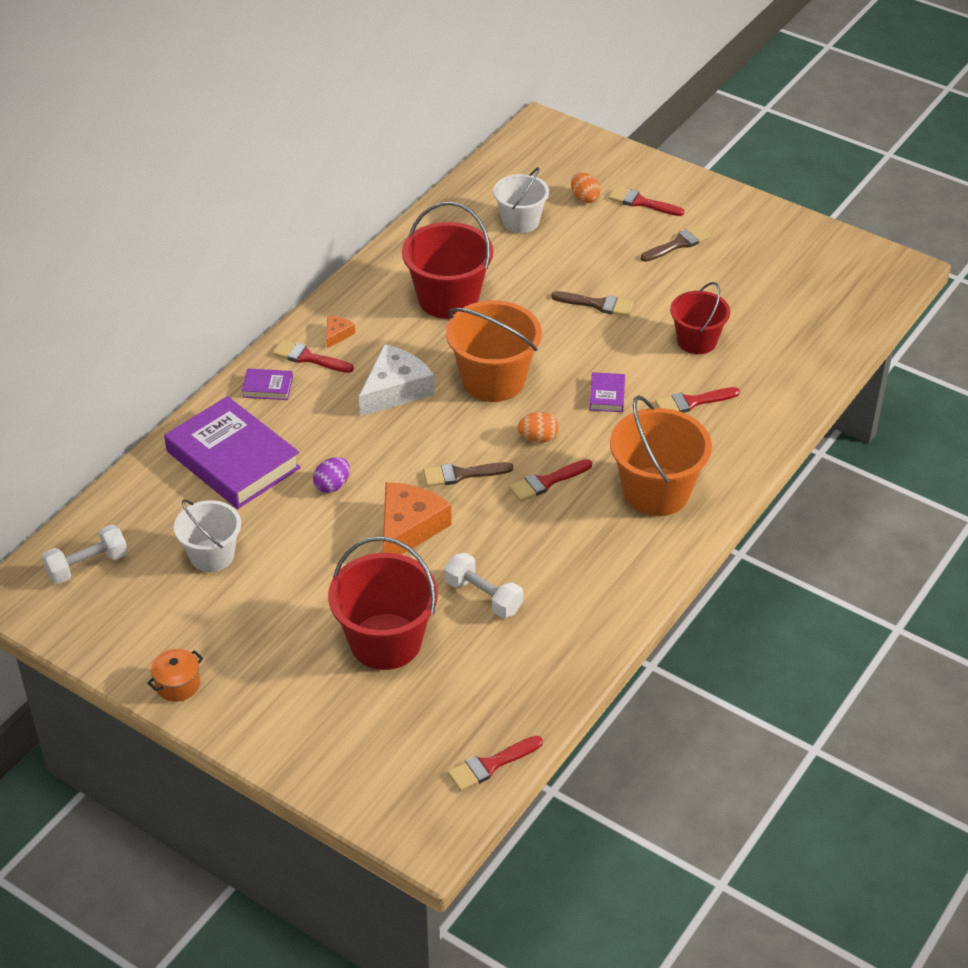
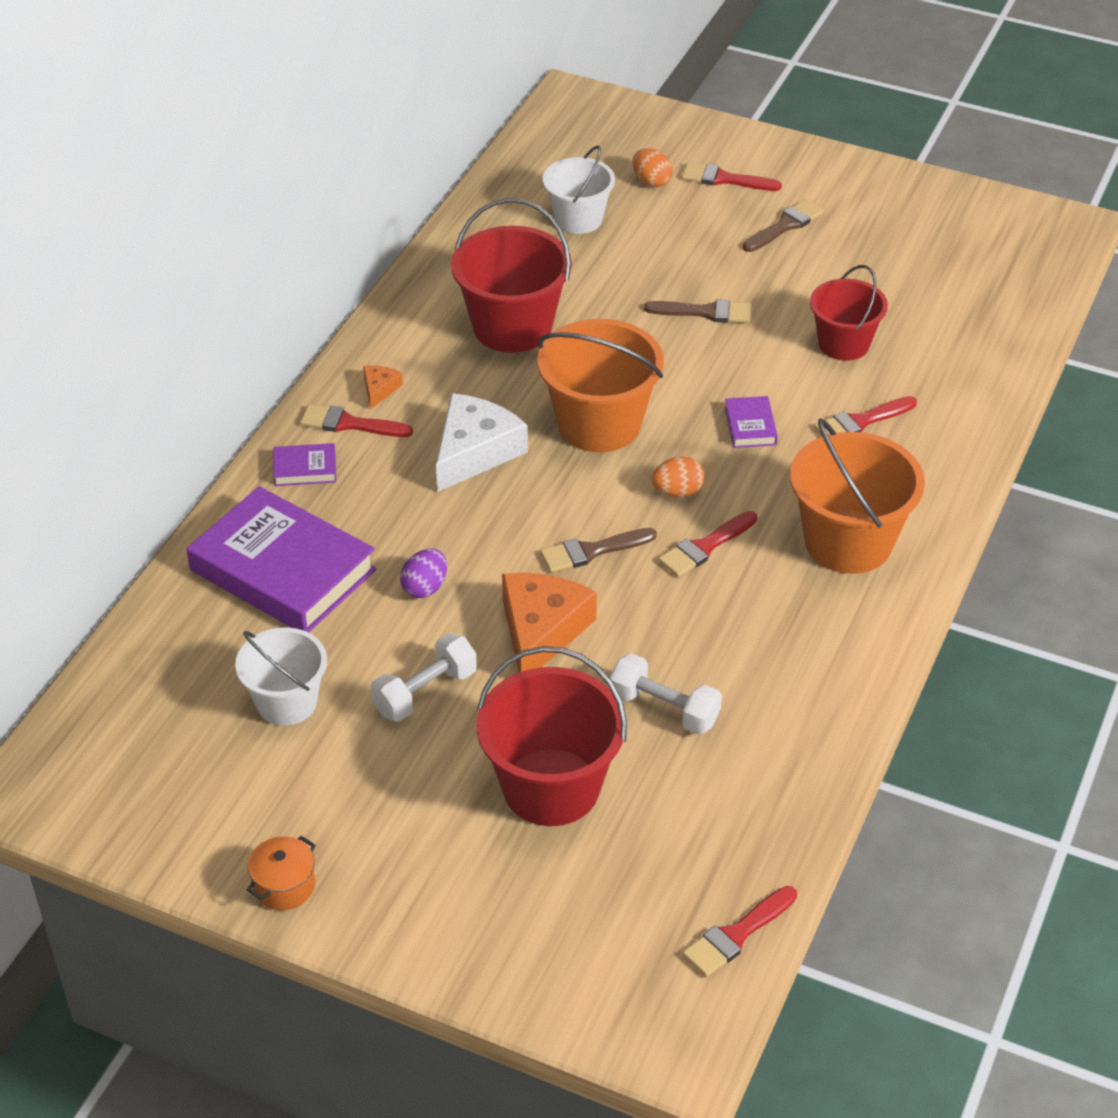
camera: 10 degrees left, 0 degrees up
white dumbbell [42,525,128,584] -> white dumbbell moved to [370,633,477,721]

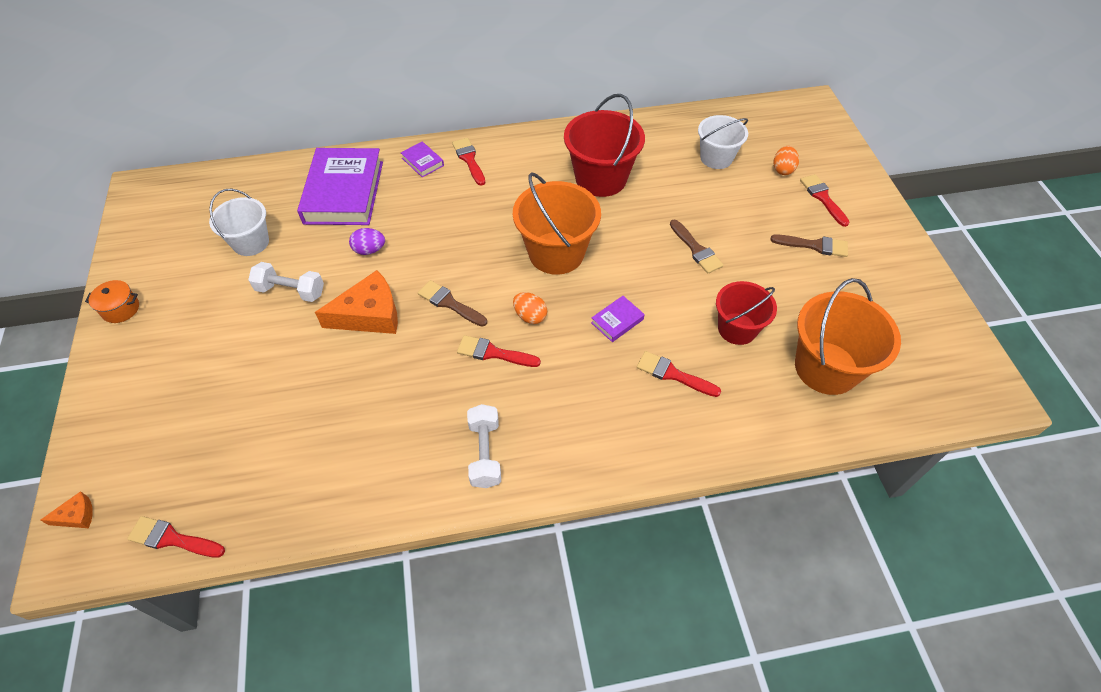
camera: 55 degrees right, 10 degrees up
orange cheese [363,365,403,409] -> orange cheese moved to [41,491,93,528]
white cheese [436,393,528,492] -> none
red bucket [477,646,627,826] -> none
white dumbbell [609,653,722,734] -> white dumbbell moved to [467,404,501,488]
orange bucket [790,418,925,574] -> orange bucket moved to [795,278,901,395]

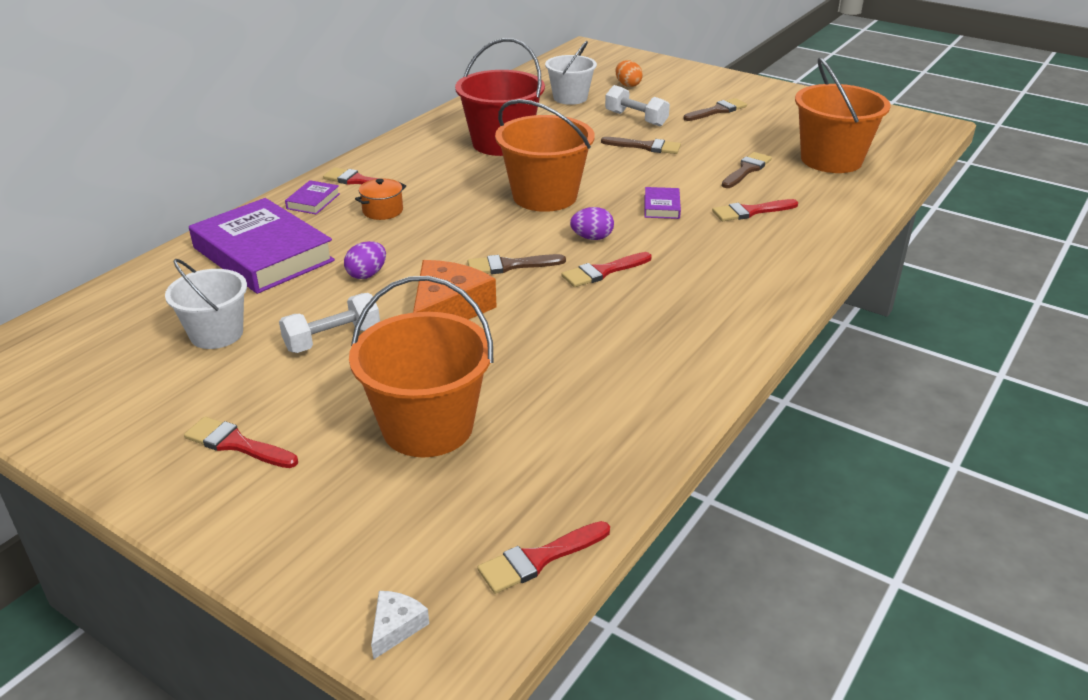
camera: 45 degrees left, 20 degrees down
orange cheese [41,491,93,528] -> white cheese [371,591,429,659]
orange pot [85,280,139,323] -> orange pot moved to [355,179,406,220]
purple book [401,142,444,177] -> purple book turned 75 degrees counterclockwise [285,180,340,214]
white dumbbell [467,404,501,488] -> white dumbbell moved to [605,85,670,126]
orange egg [513,292,547,324] -> purple egg [570,207,614,240]
red bucket [716,281,777,345] -> brown brush [722,152,772,188]
red brush [800,174,849,227] -> red brush moved to [184,416,298,468]
none -> orange bucket [349,276,494,457]

